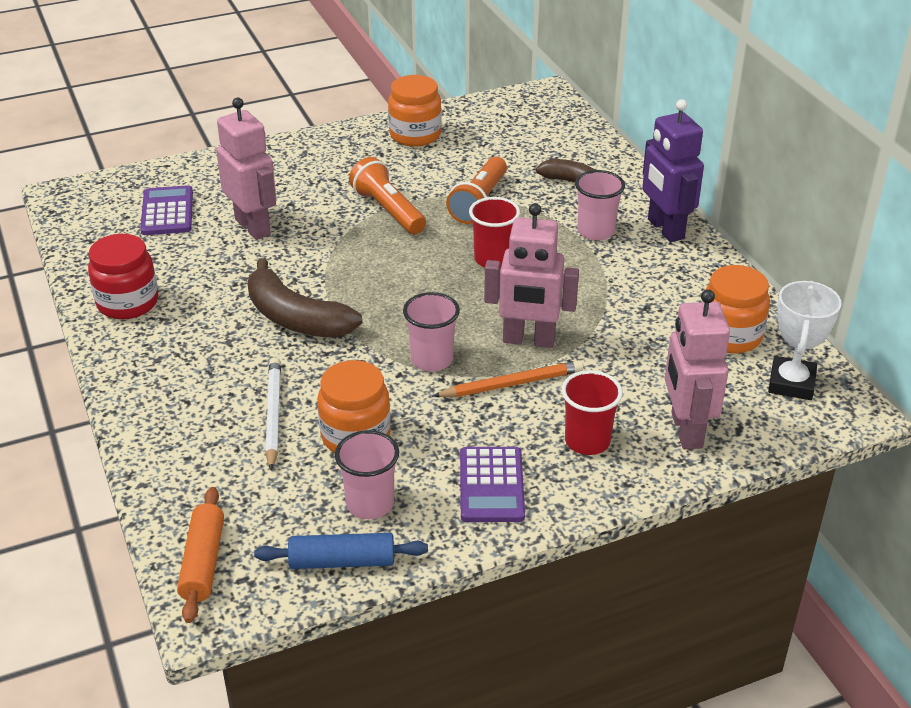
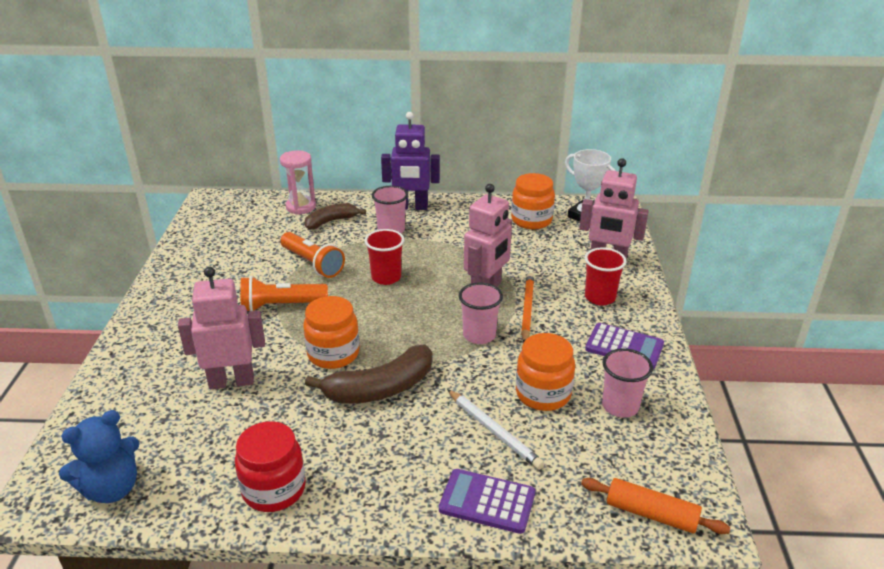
camera: 65 degrees left, 5 degrees down
purple calculator [140,185,193,235] -> purple calculator moved to [439,469,535,534]
blue rolling pin [254,533,428,569] -> none
white pencil [266,357,281,471] -> white pencil turned 150 degrees counterclockwise [447,389,545,470]
orange jar [388,75,442,147] -> orange jar moved to [303,296,360,369]
none -> blue teddy bear [59,410,140,503]
none -> pink hourglass [280,150,316,215]

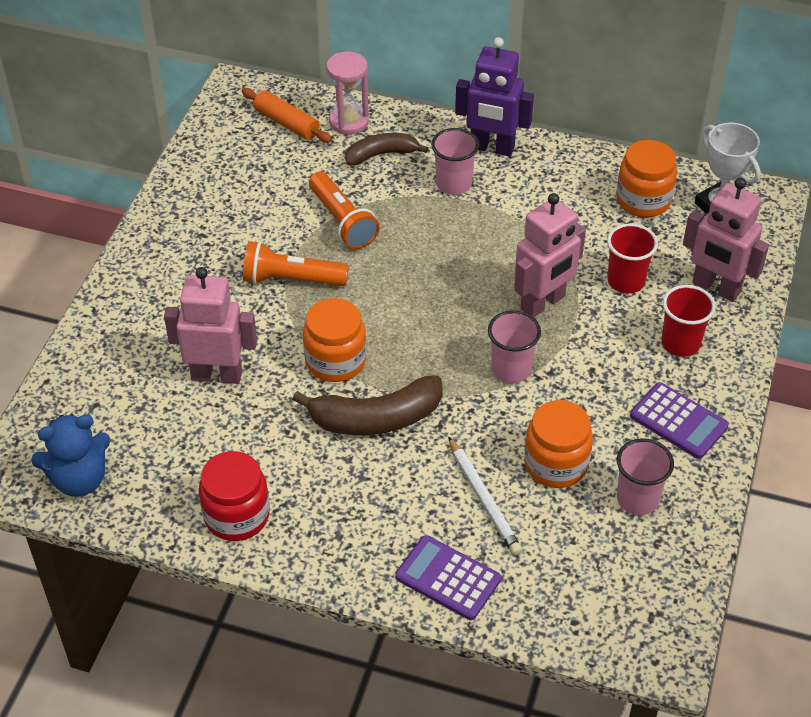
camera: 15 degrees right, 15 degrees up
red cup [364,229,404,285] -> red cup moved to [607,223,658,294]
orange pencil [521,273,534,342] -> none
orange rolling pin [581,478,730,534] -> orange rolling pin moved to [242,88,332,143]

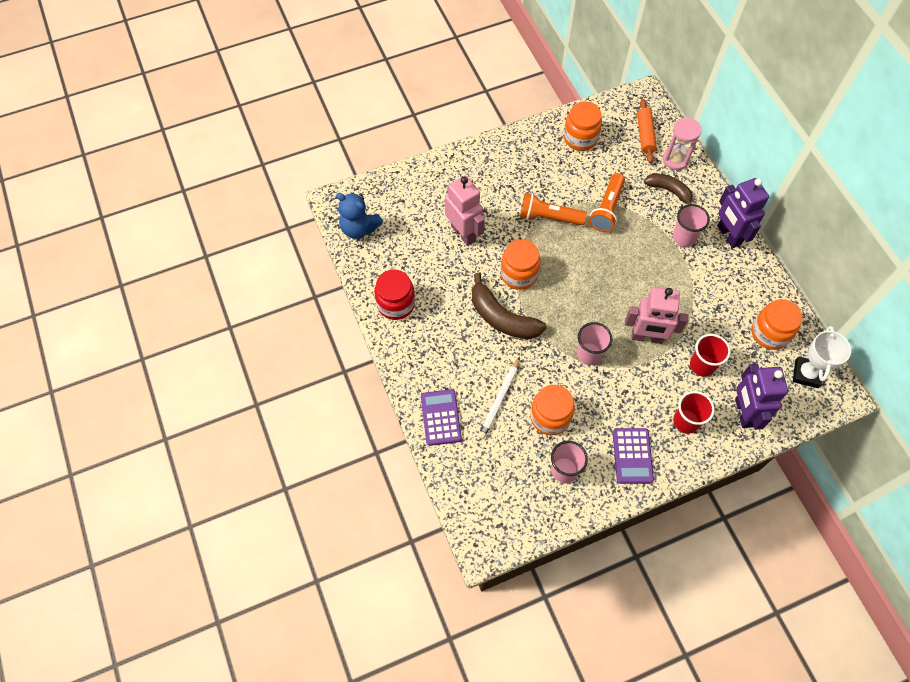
camera: 50 degrees right, 15 degrees up
orange flashlight [243,241,349,286] -> orange flashlight turned 45 degrees counterclockwise [520,193,587,225]
pink robot [683,178,769,302] -> purple robot [735,364,788,430]
none -> orange jar [564,102,602,151]

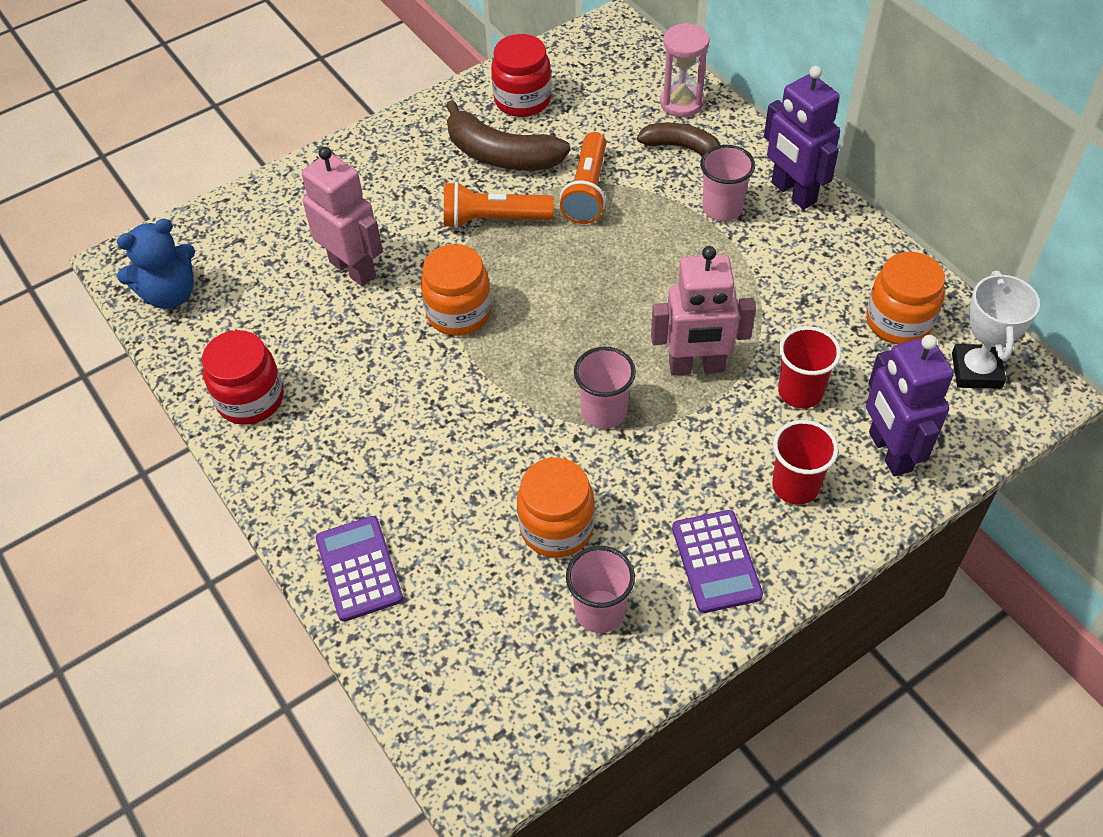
camera: 10 degrees left, 10 degrees down
blue teddy bear [336,193,383,239] -> blue teddy bear turned 45 degrees counterclockwise [117,218,195,309]
brown banana [472,273,547,339] -> brown banana moved to [446,100,570,170]
white pencil [478,357,520,439] -> none
orange jar [564,102,602,151] -> red jar [491,34,552,117]
orange rolling pin [637,99,657,163] -> none

